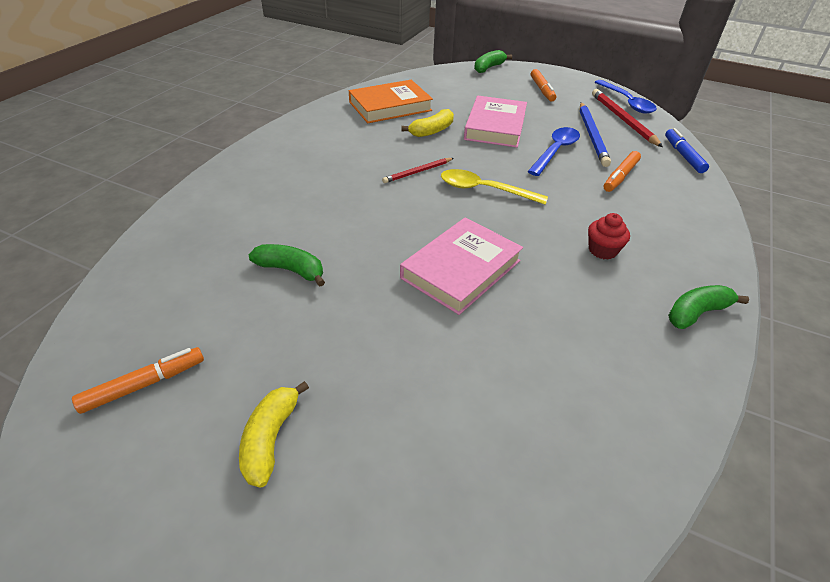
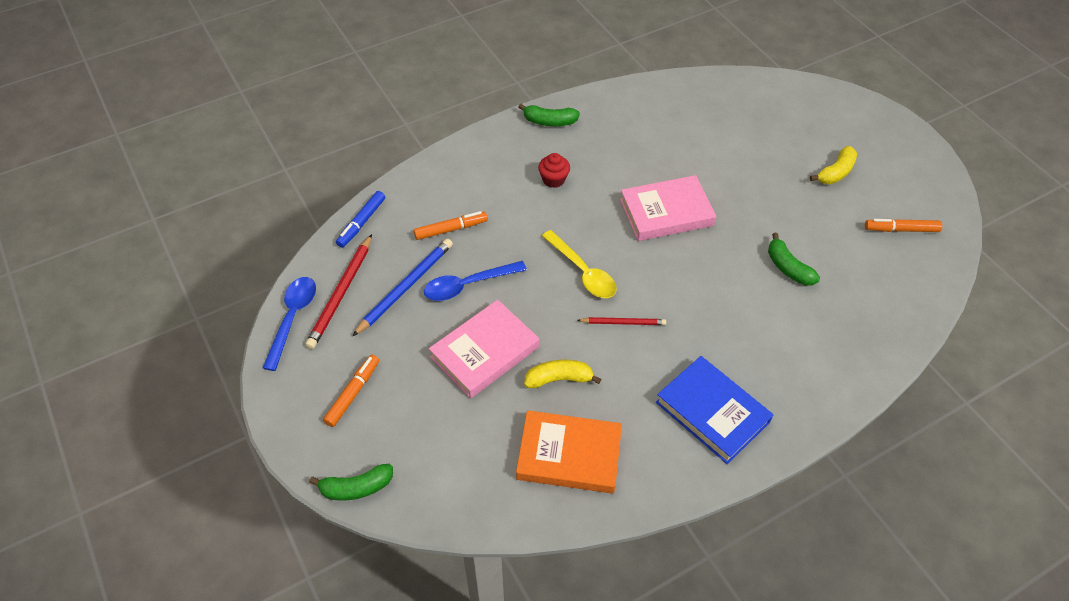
camera: 145 degrees left, 10 degrees up
none -> blue book [656,356,773,464]

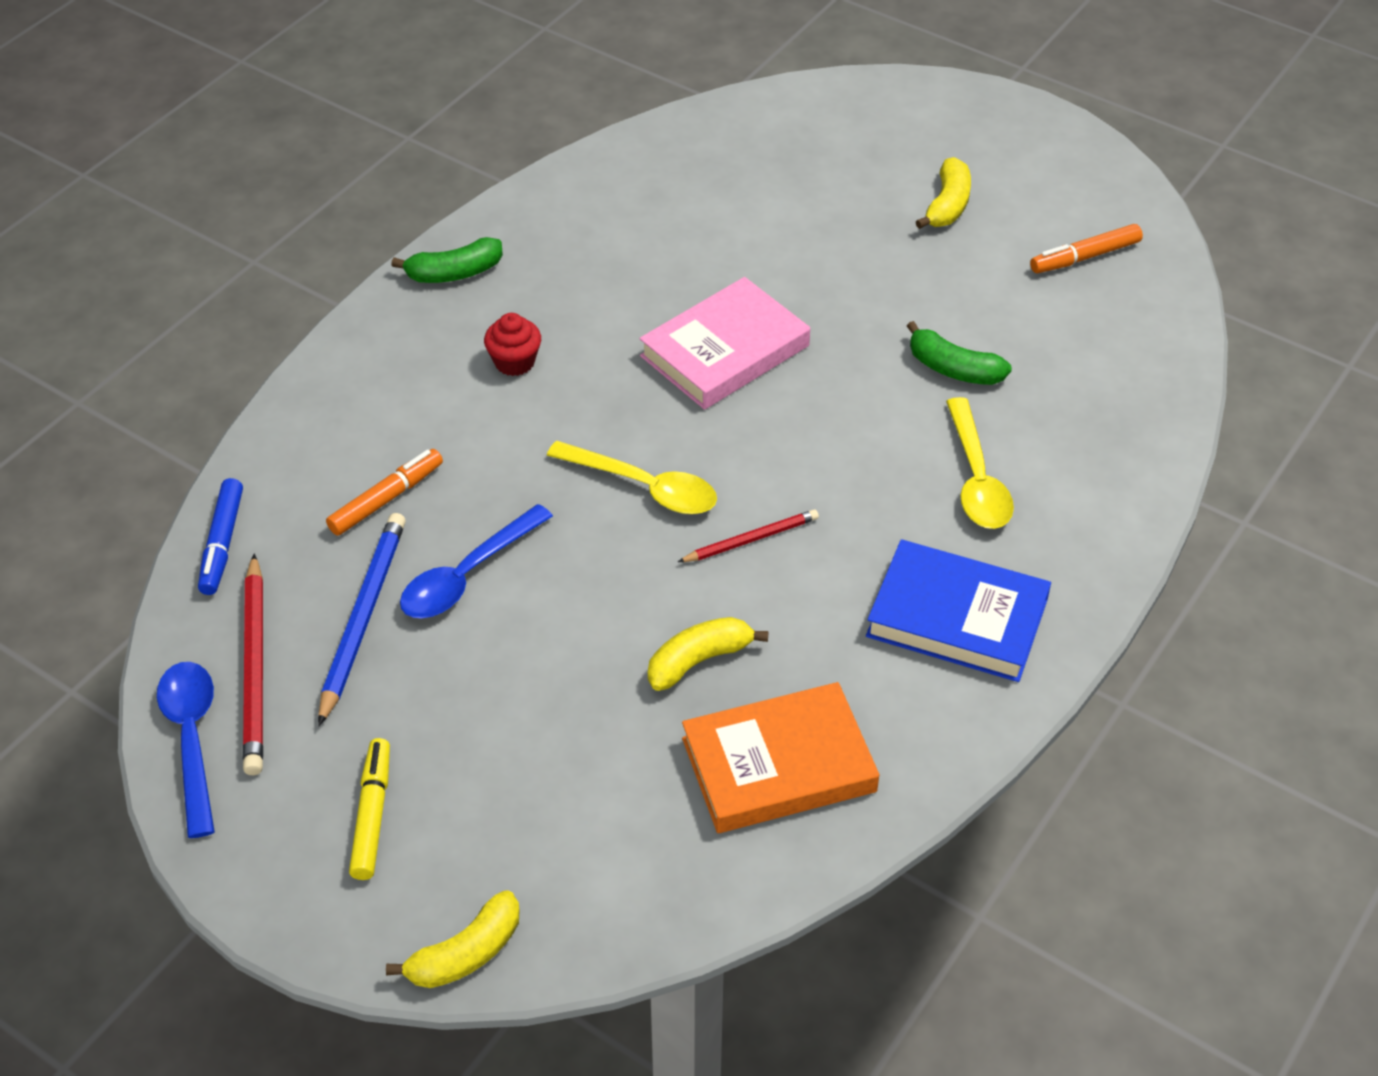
camera: 25 degrees left, 5 degrees down
green banana [309,464,393,501] -> yellow banana [386,890,520,988]
orange marker [323,355,379,427] -> yellow marker [349,738,390,880]
pink book [429,300,539,398] -> none
none -> yellow spoon [946,397,1014,529]

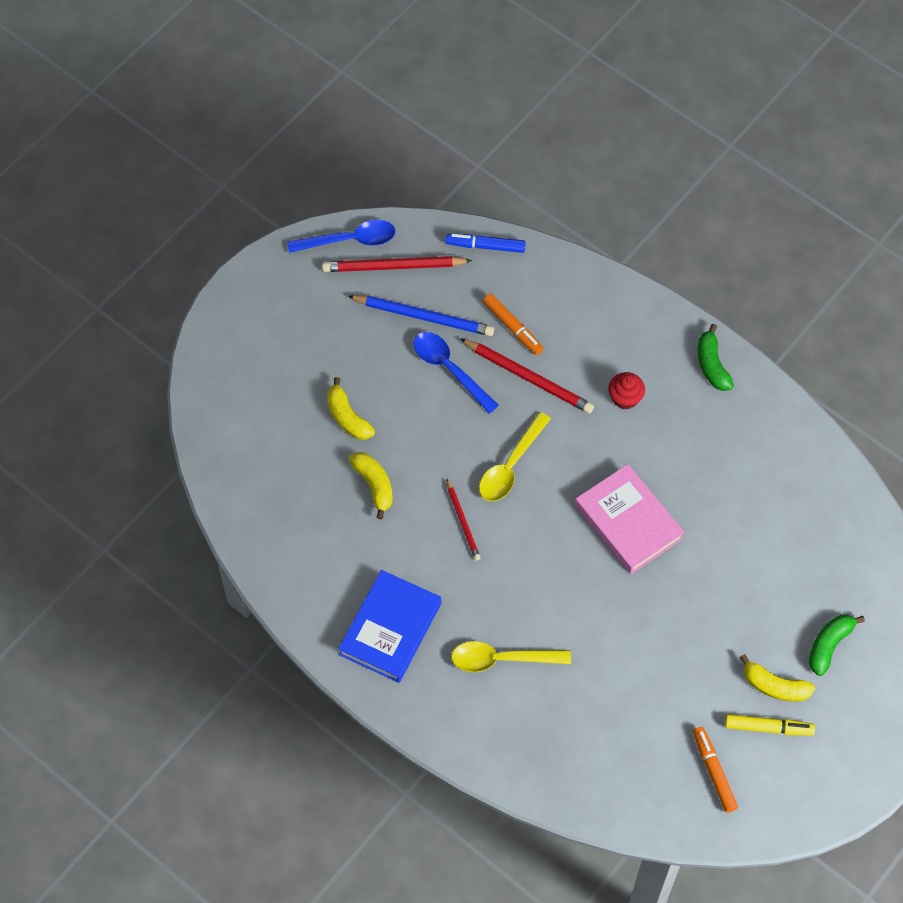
camera: 95 degrees right, 15 degrees up
yellow marker [349,738,390,880] -> yellow marker moved to [725,714,815,736]
yellow banana [386,890,520,988] -> yellow banana moved to [327,377,375,440]
orange book [682,682,879,833] -> none
green banana [907,321,1012,385] -> green banana moved to [809,615,865,676]
none -> red pencil [460,338,594,414]

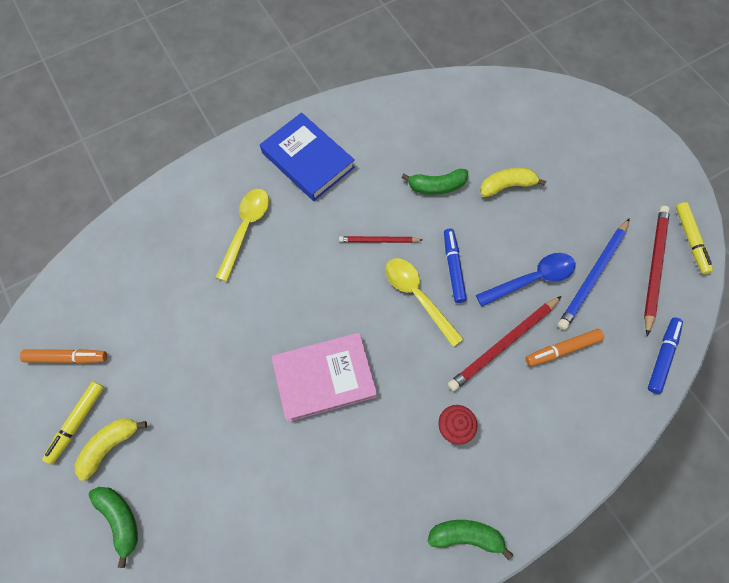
camera: 110 degrees right, 5 degrees up
blue spoon [287,220,396,253] -> yellow marker [676,202,713,274]
yellow banana [349,452,393,520] -> green banana [401,169,468,195]
none -> blue marker [444,229,467,303]

